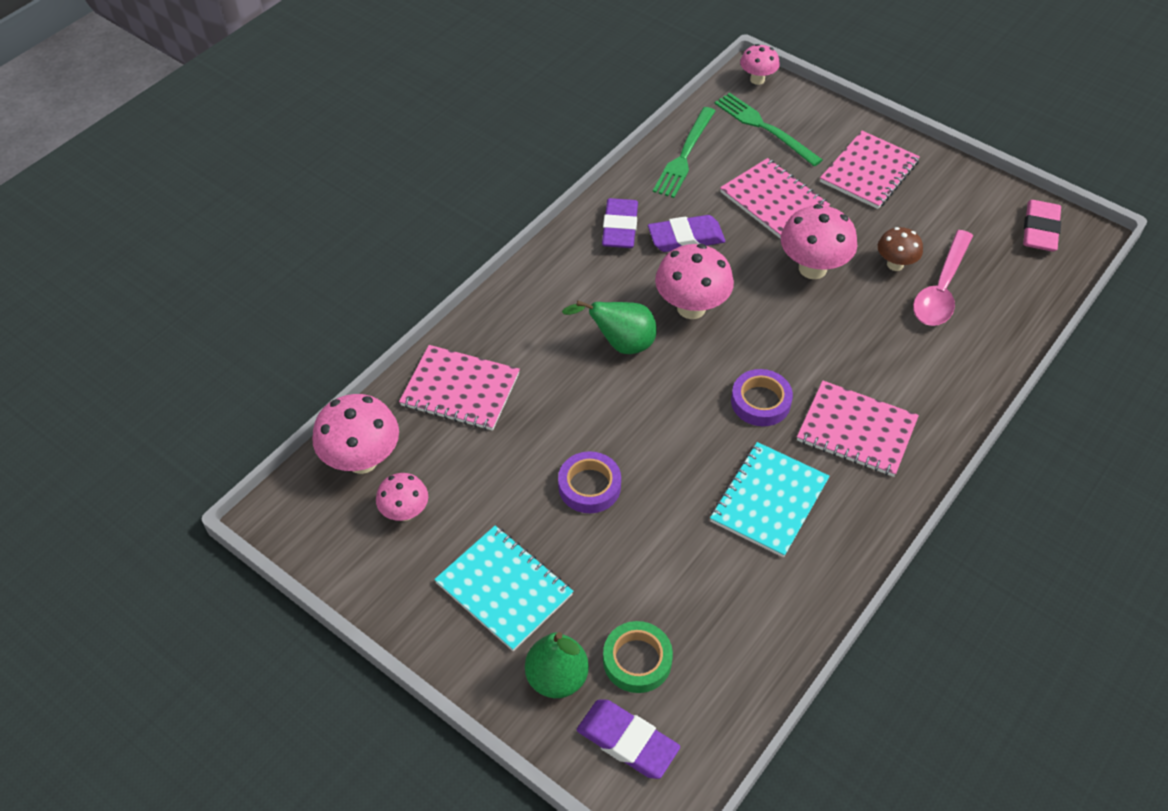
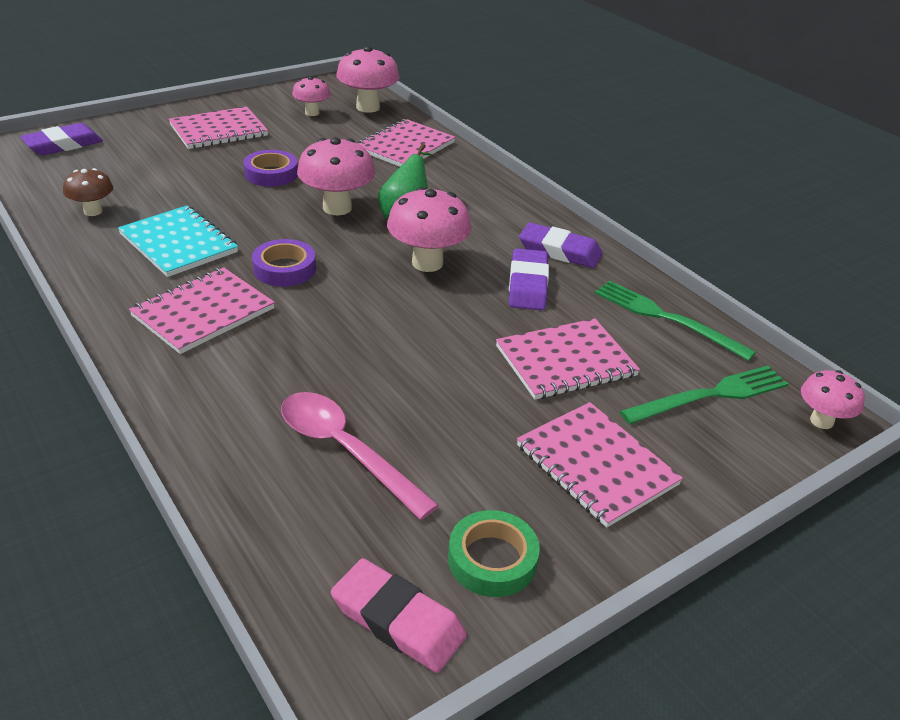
camera: 105 degrees right, 15 degrees down
turquoise notebook [434,525,574,651] -> pink notebook [169,107,268,149]
green pear [525,632,589,698] -> none
green tape [603,621,673,693] -> green tape moved to [448,510,540,597]
pink mushroom [781,204,858,279] -> pink mushroom moved to [297,137,375,215]
brown mushroom [878,227,923,271] -> brown mushroom moved to [63,168,113,216]

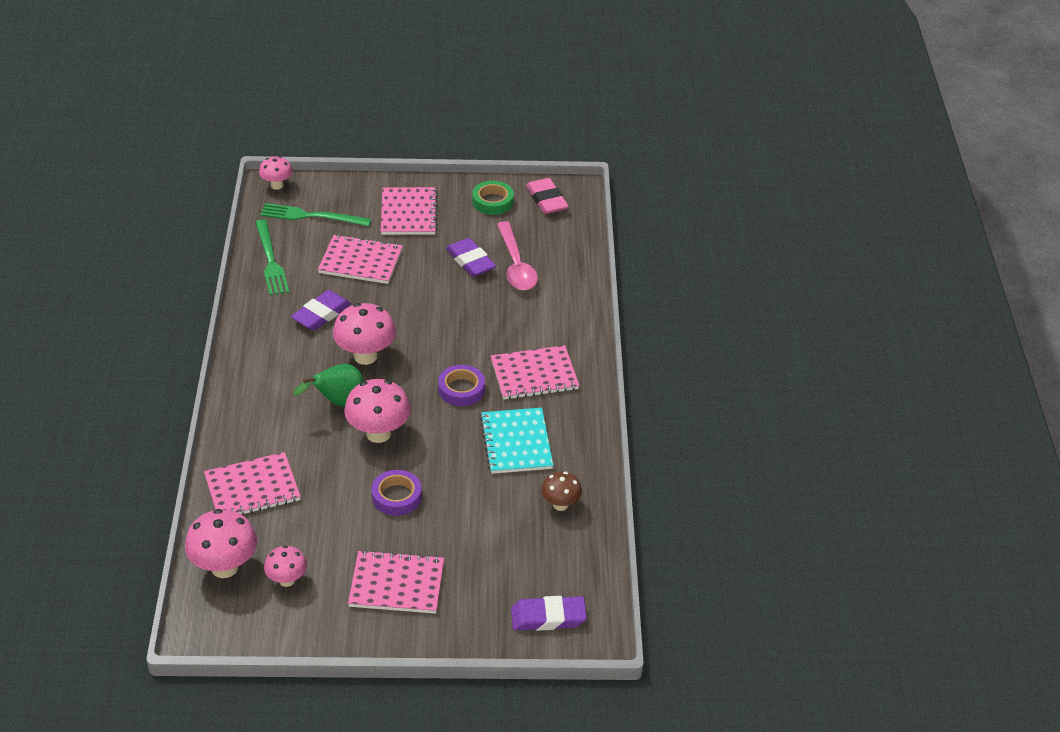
camera: 145 degrees left, 5 degrees up
purple eraser [519,223,603,268] -> purple eraser moved to [446,238,496,277]

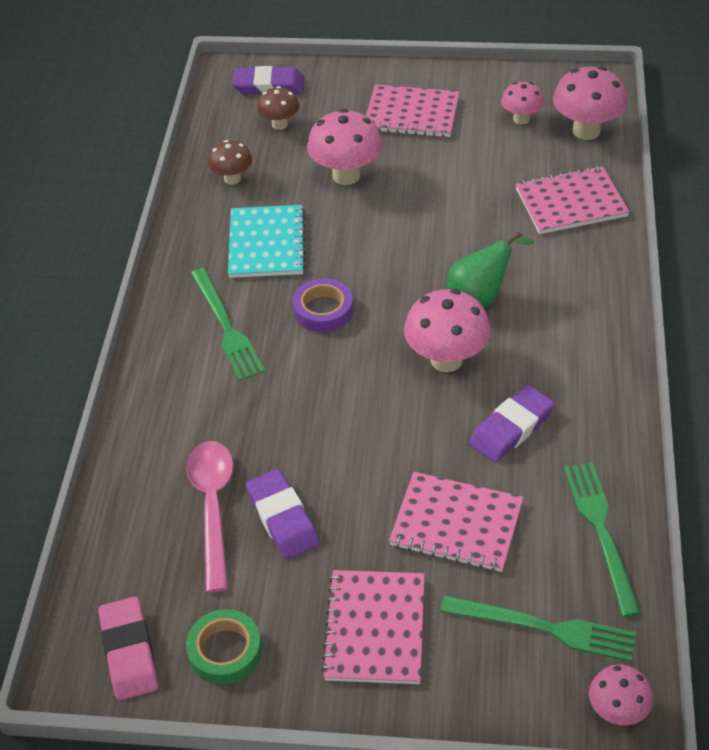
camera: 170 degrees left, 5 degrees up
pink mushroom [344,379,411,443] -> pink mushroom moved to [307,109,382,185]
purple tape [371,470,422,516] -> none
pink notebook [491,345,580,400] -> green fork [191,268,265,381]
none -> brown mushroom [257,86,299,130]

